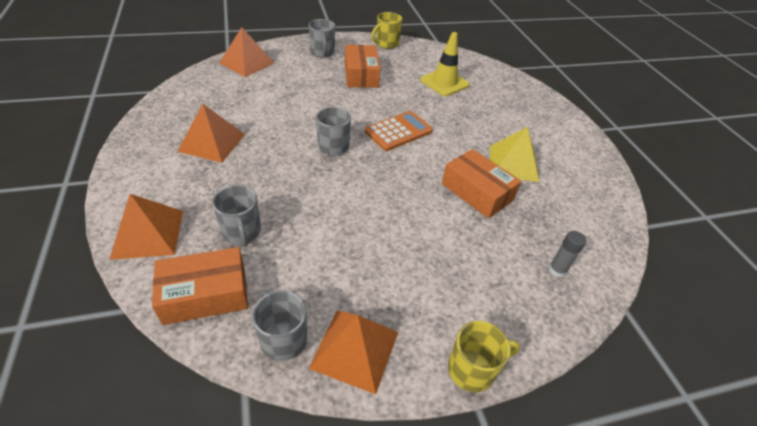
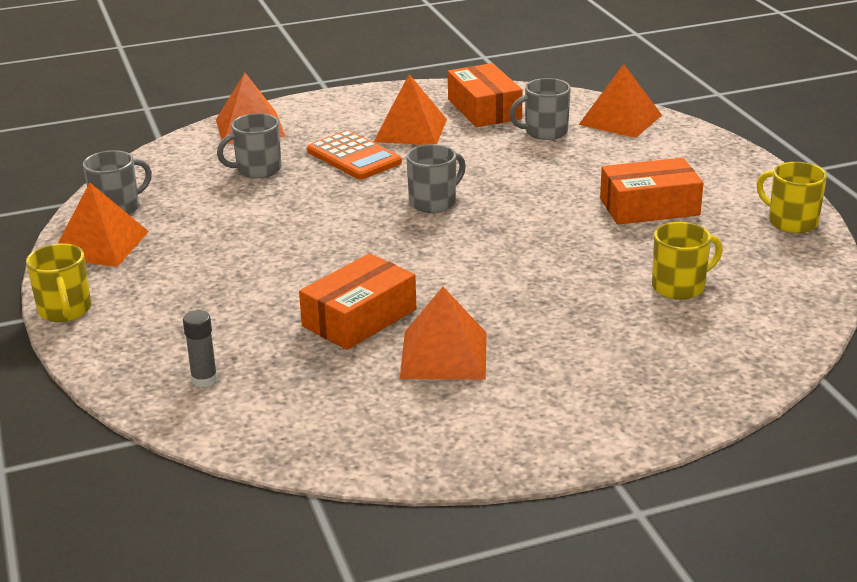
camera: 90 degrees right, 15 degrees down
orange box [152,247,248,325] -> orange box moved to [448,63,523,127]
grey mug [309,19,335,57] -> grey mug moved to [509,78,571,140]
orange calculator [365,111,433,151] -> orange calculator moved to [307,130,402,179]
yellow traffic cone [420,32,469,96] -> yellow mug [652,222,723,300]
yellow pyramid [490,127,539,182] -> orange pyramid [400,287,487,380]

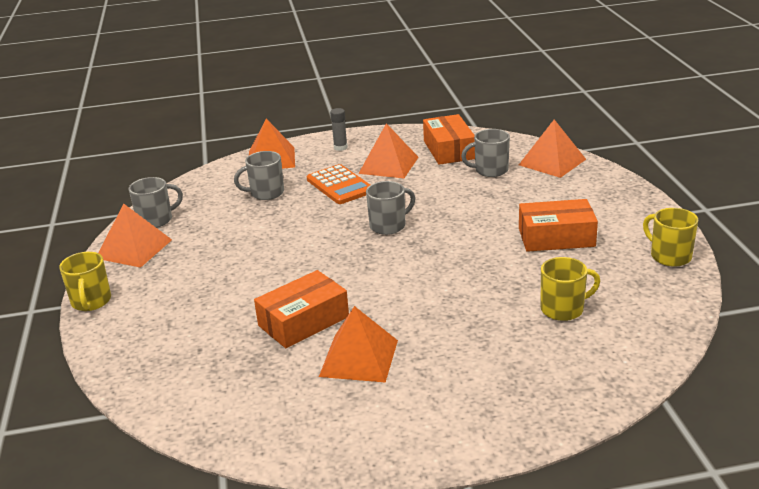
camera: 10 degrees right, 0 degrees up
grey glue stick [183,310,218,387] -> grey glue stick moved to [330,108,348,151]

